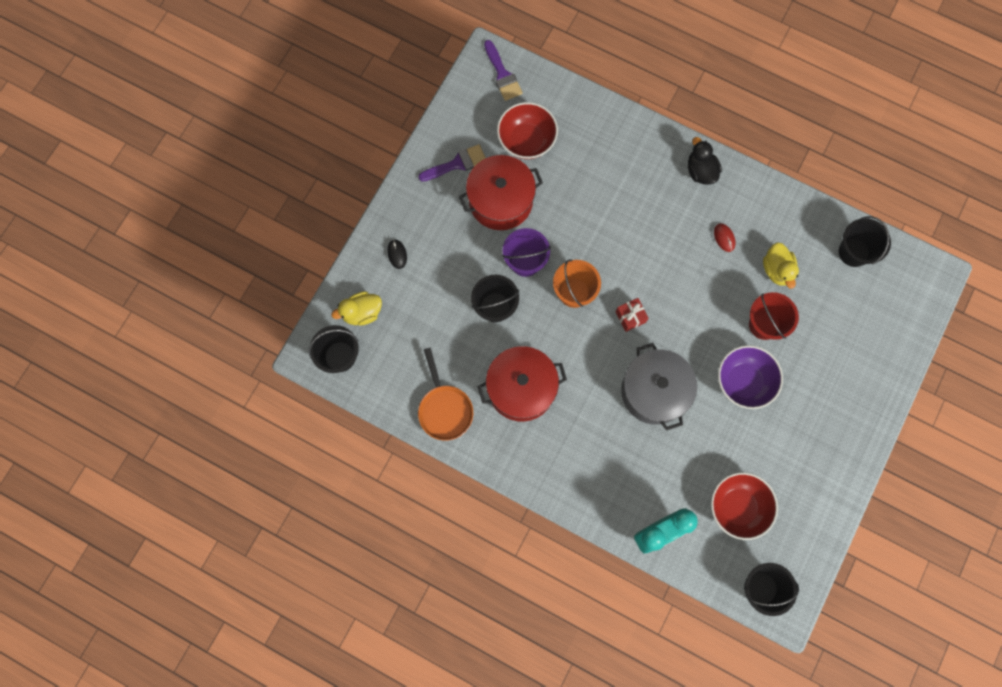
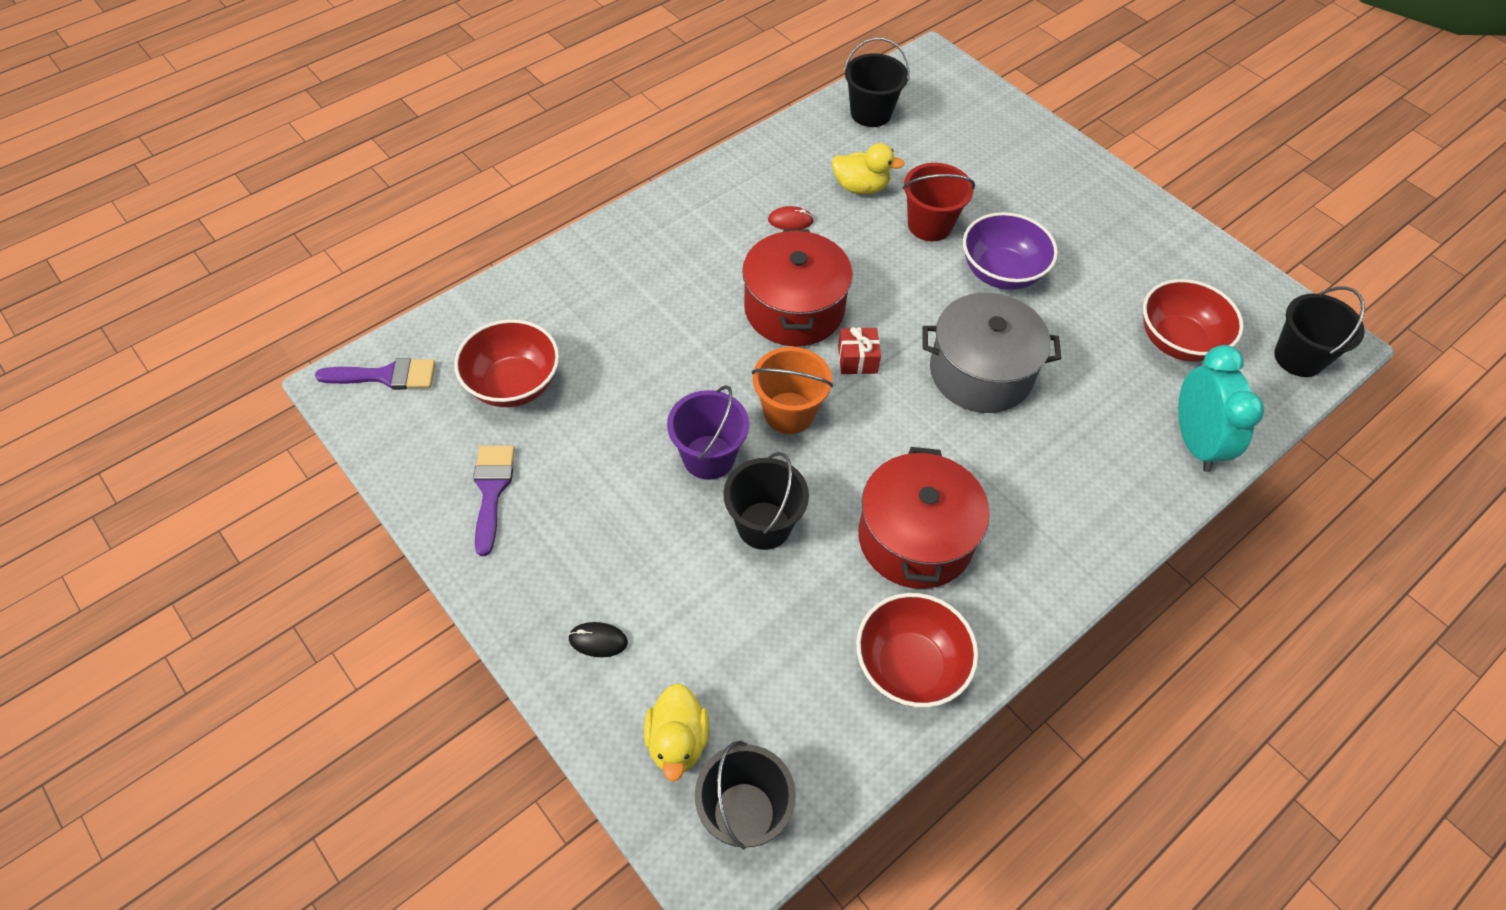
camera: 70 degrees left, 20 degrees down
orange pan [418,348,473,441] -> red bowl [856,593,978,708]
red pot [459,155,543,230] -> red pot moved to [742,229,853,346]
black duck [688,137,722,185] -> none

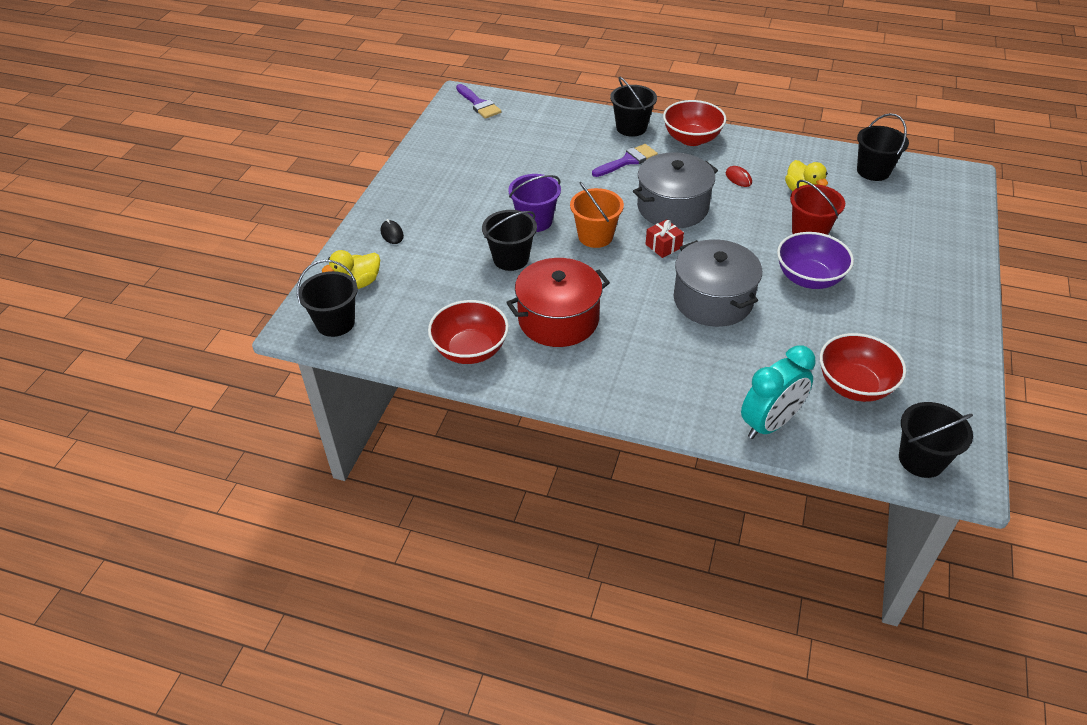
camera: 60 degrees right, 10 degrees down
red bowl [454,319,559,407] -> red bowl moved to [663,100,726,146]
purple brush [473,446,515,556] -> purple brush moved to [592,144,658,177]
red pot [742,229,853,346] -> grey pot [633,152,718,228]
none -> black bucket [610,77,657,137]

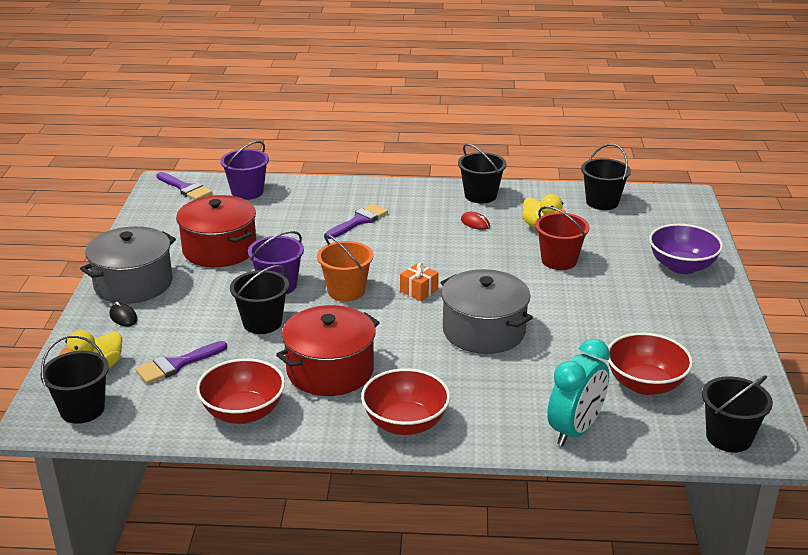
camera: 15 degrees left, 15 degrees down
black bucket [610,77,657,137] -> black bucket moved to [458,144,507,203]
grey pot [633,152,718,228] -> grey pot moved to [80,226,176,304]
red gift [646,219,684,258] -> orange gift [400,262,439,301]
red bowl [663,100,726,146] -> red bowl moved to [361,368,450,435]
purple bowl [777,232,854,289] -> purple bowl moved to [649,224,723,274]
none -> purple brush [135,341,227,384]
none -> red pot [176,195,256,267]
none -> purple bucket [220,141,269,200]

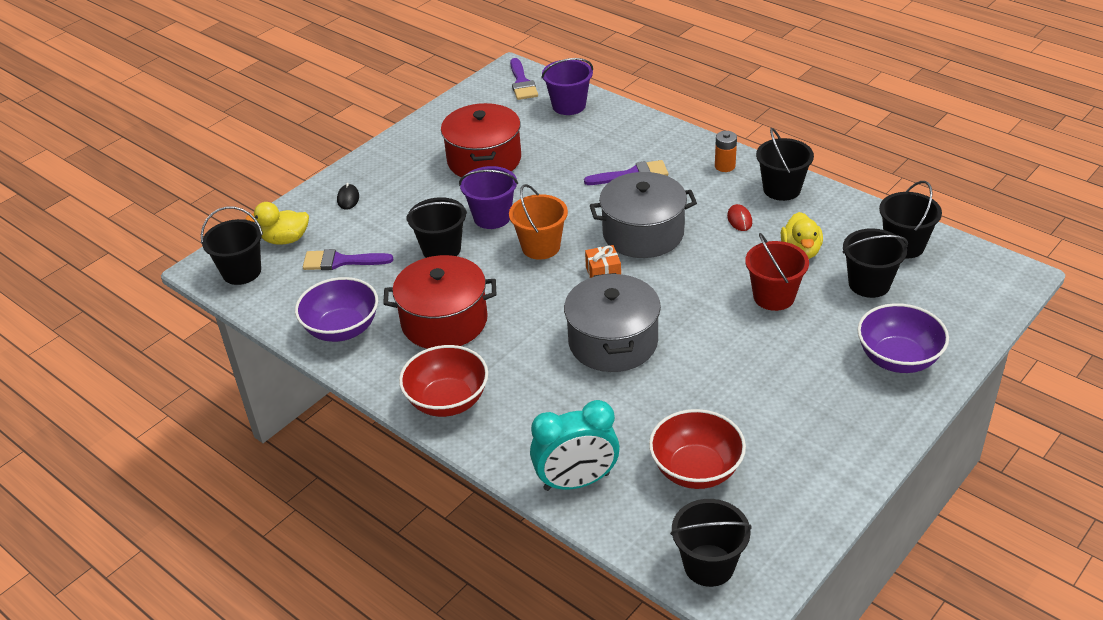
camera: 40 degrees right, 10 degrees up
grey pot [80,226,176,304] -> grey pot moved to [590,172,697,258]
red bowl [196,358,285,424] -> purple bowl [295,277,378,342]
none -> orange battery [715,131,737,172]
none -> black bucket [843,228,908,298]

